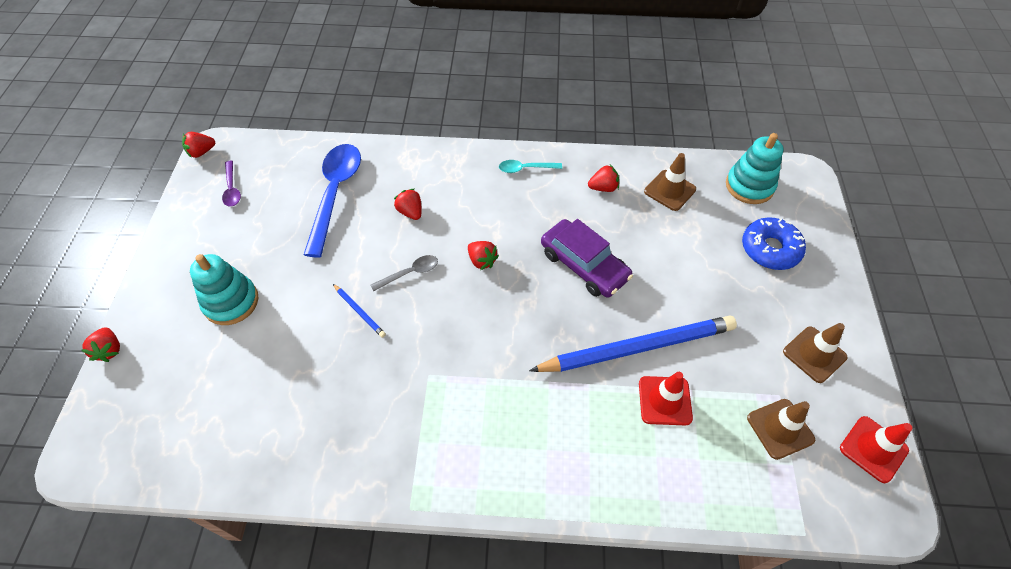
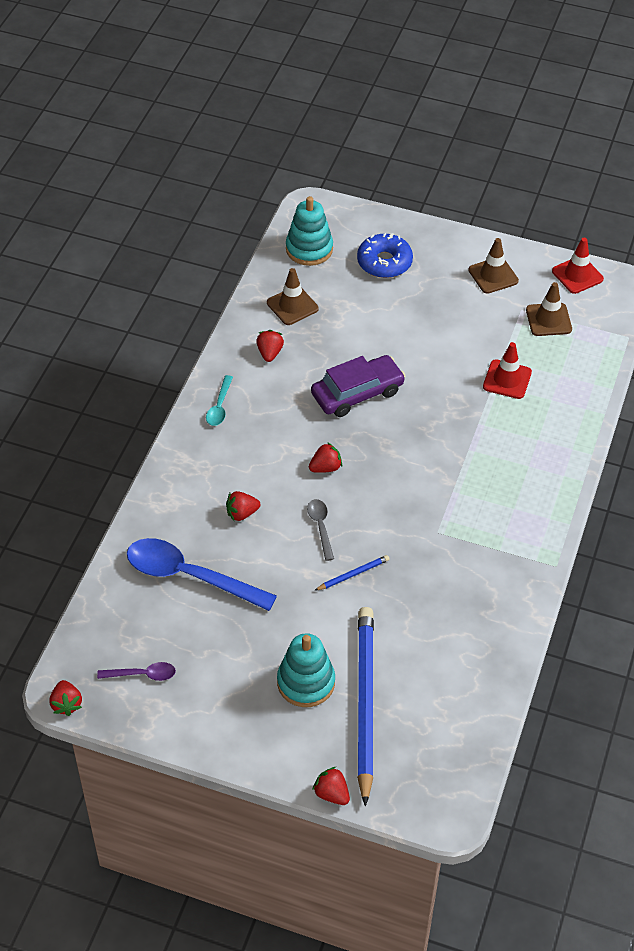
camera: 75 degrees left, 5 degrees down
red strawberry [82,327,120,362] -> red strawberry turned 135 degrees counterclockwise [312,767,350,805]
blue pencil [529,315,737,372] -> blue pencil moved to [357,607,374,806]

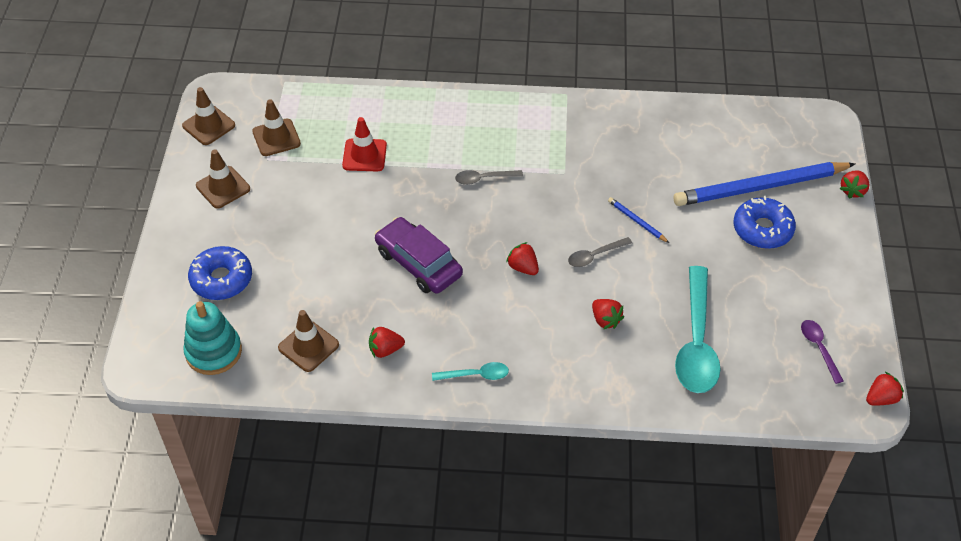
camera: 105 degrees left, 0 degrees up
blue spoon [127,538,277,611] -> turquoise spoon [675,266,720,393]
turquoise stacking toy [277,633,335,707] -> blue donut [733,196,796,249]
red traffic cone [552,238,604,294] -> brown traffic cone [182,87,235,145]
none -> grey spoon [455,170,523,185]

